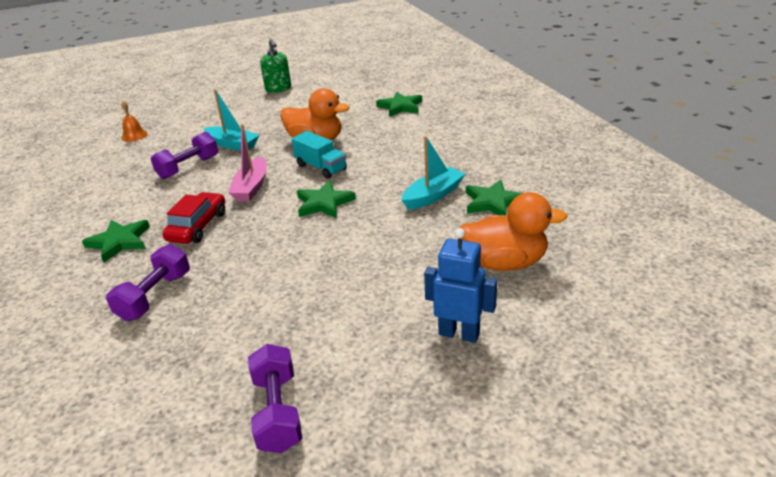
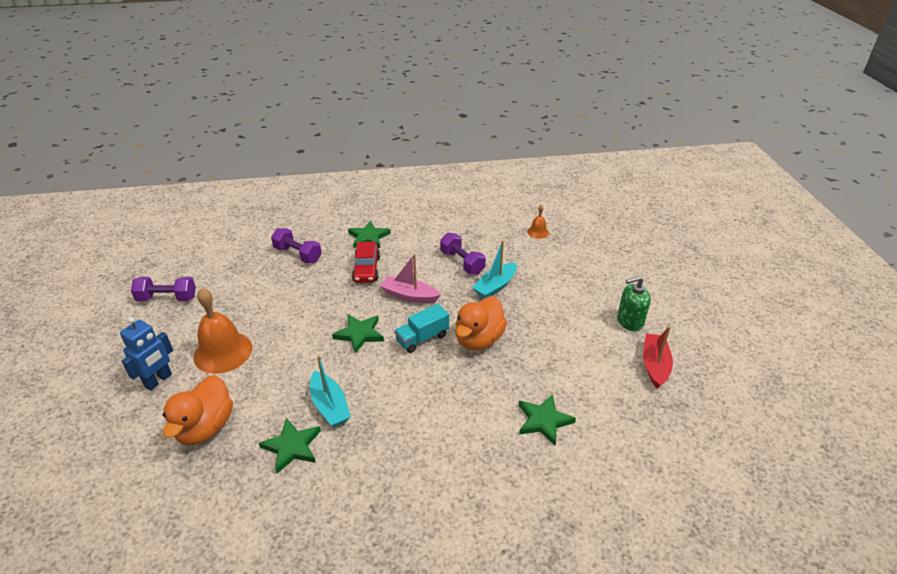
camera: 100 degrees right, 5 degrees up
red car [162,192,225,244] -> red car turned 60 degrees clockwise [352,242,380,283]
none -> orange bell [194,288,252,374]
none -> red boat [643,326,673,388]

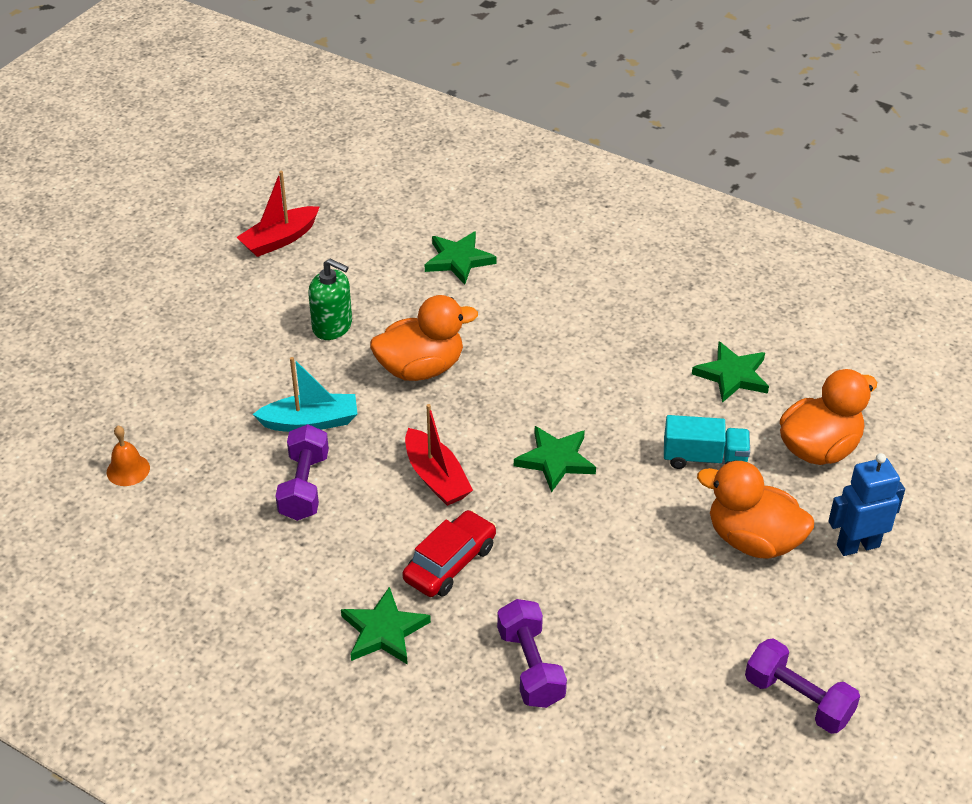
camera: 140 degrees left, 5 degrees up
orange bell [194,288,252,374] -> orange duck [697,461,814,559]
turquoise boat [310,355,351,427] -> none
pink boat [381,254,441,303] -> red boat [405,404,473,506]
turquoise truck [394,304,449,353] -> turquoise truck moved to [664,415,750,469]
green soap dispenser [617,276,651,331] -> green soap dispenser moved to [308,259,352,340]

